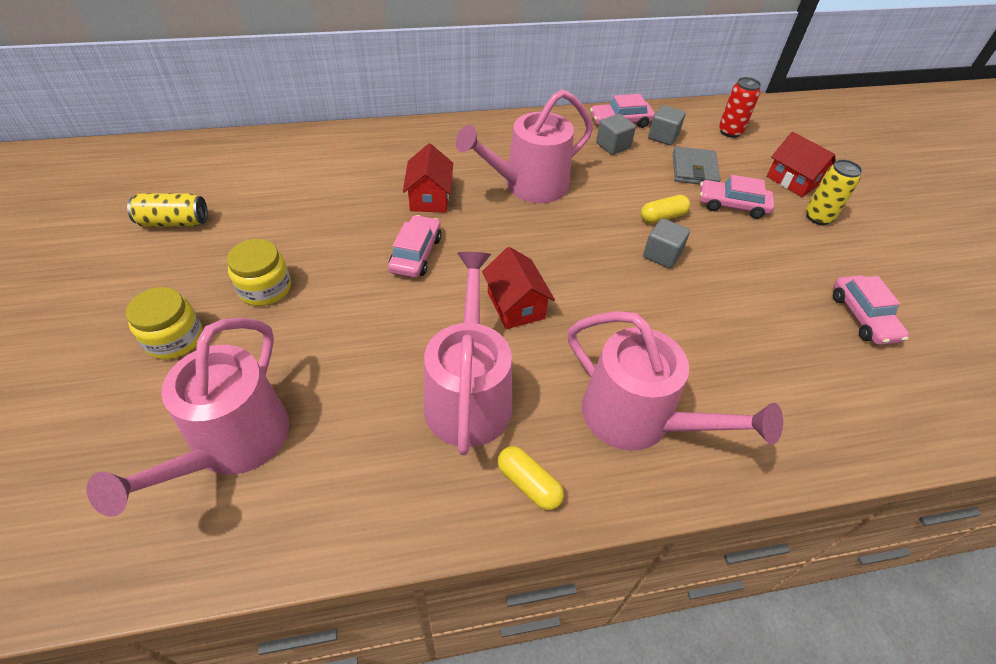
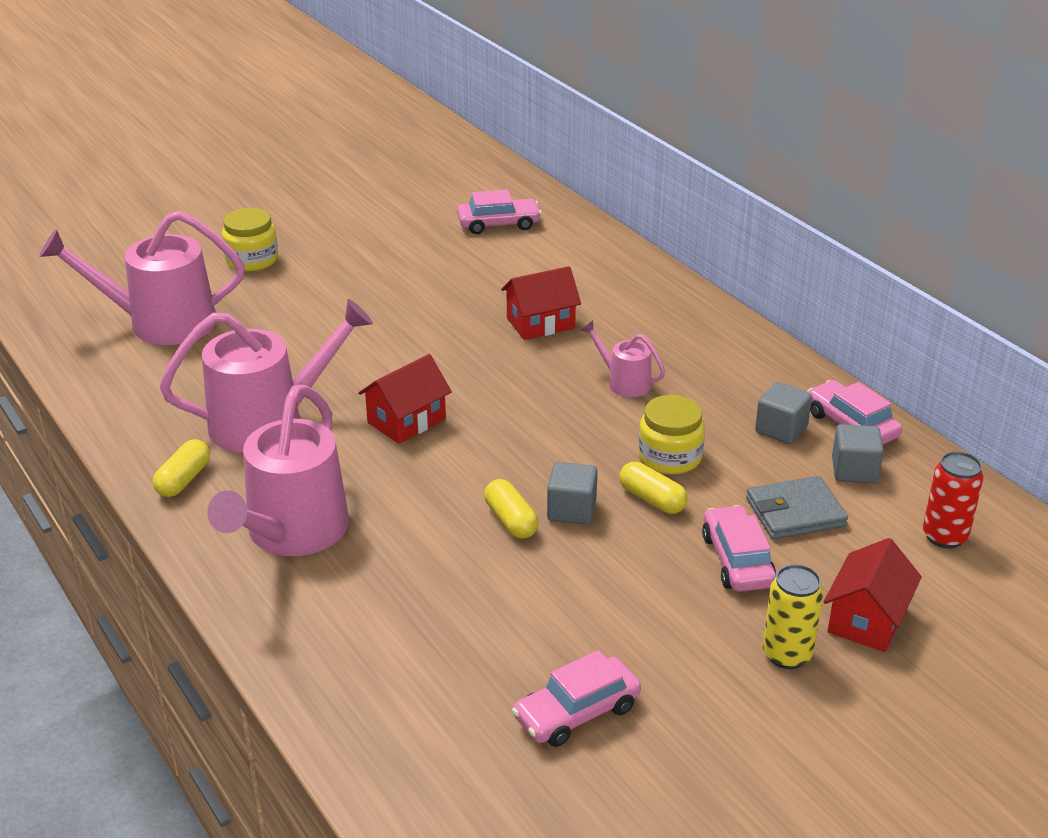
camera: 70 degrees right, 15 degrees down
yellow can [127,193,208,227] -> none
yellow jar [227,239,291,306] -> yellow jar moved to [638,395,705,474]
pink car [388,215,441,278] -> pink car moved to [457,189,542,234]
pink watering can [456,89,593,203] -> pink watering can [581,321,665,397], size x0.48
none -> yellow capsule [484,479,538,539]

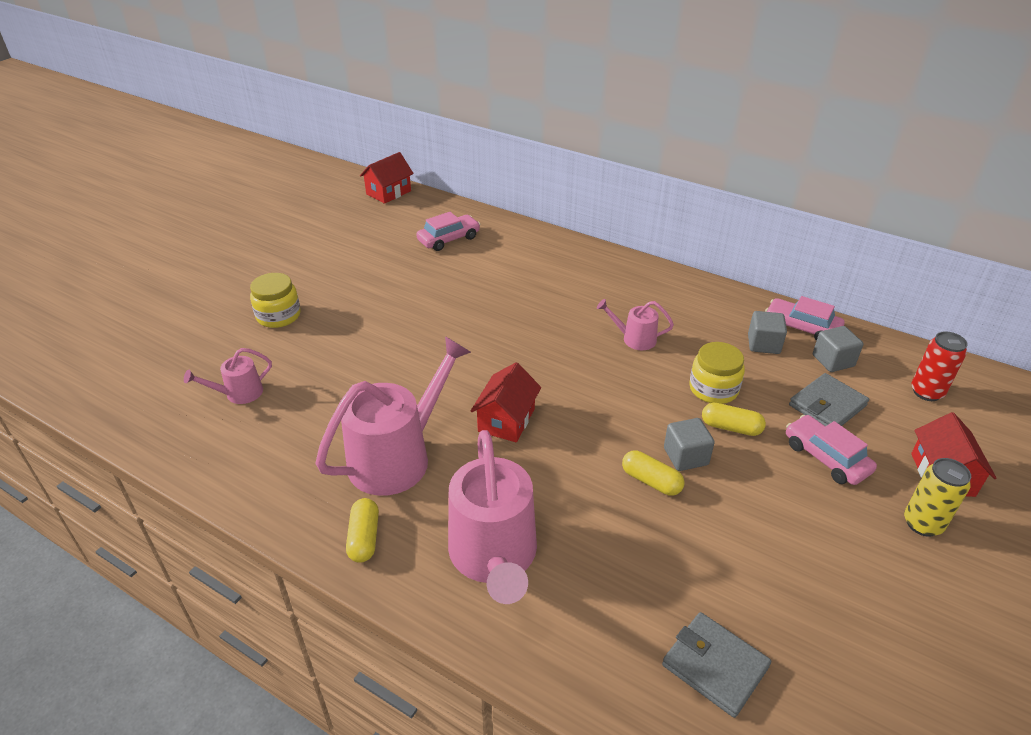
camera: 25 degrees left, 5 degrees up
pink watering can [39,211,245,345] -> pink watering can [184,348,272,404], size x0.48
red house [501,266,581,340] -> red house moved to [360,152,414,204]
pink car [512,650,641,747] -> none
none -> grey wallet [662,612,771,718]

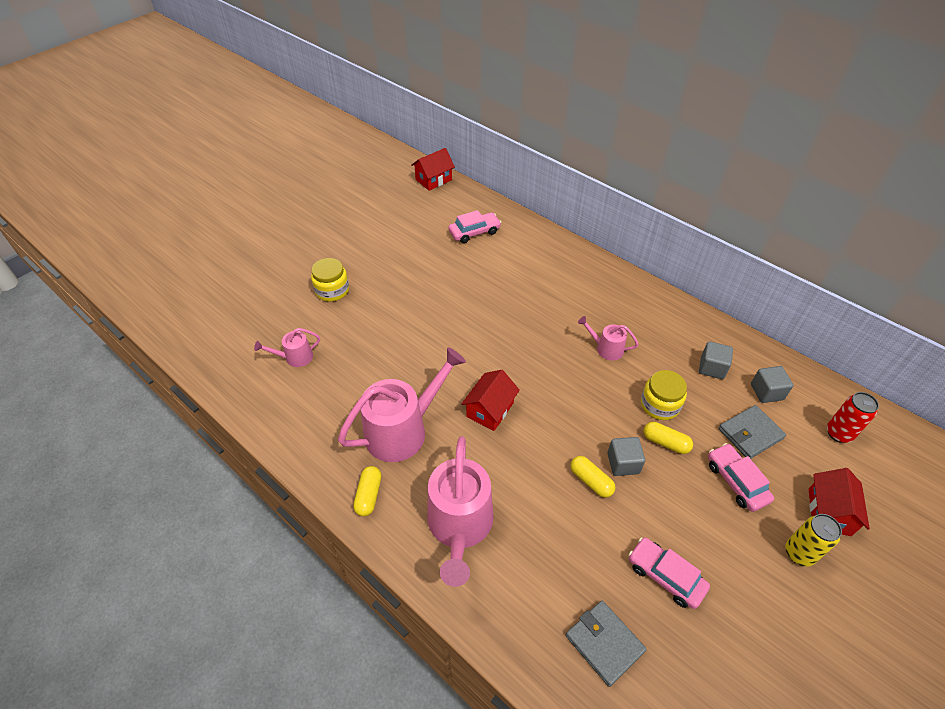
camera: 10 degrees right, 10 degrees up
pink car [765,296,844,341] -> pink car moved to [629,537,710,609]

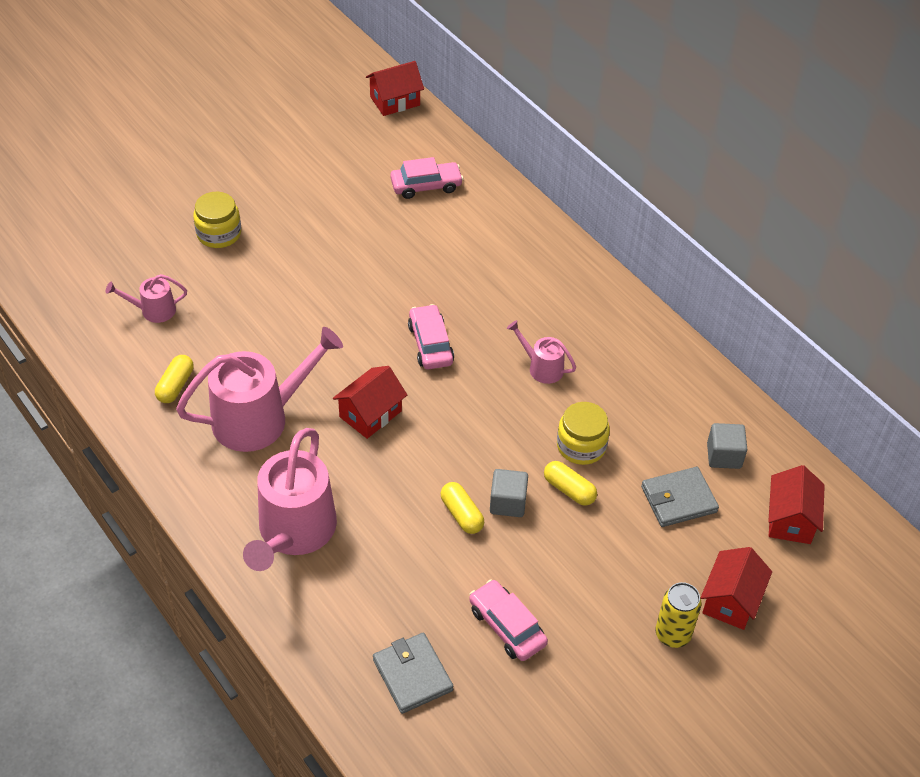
camera: 10 degrees right, 0 degrees up
yellow capsule [353,466,381,516] -> yellow capsule moved to [155,355,194,403]
grey cube [699,341,733,379] -> none
pink car [708,443,774,512] -> pink car moved to [408,304,454,369]
red can [827,392,879,443] -> red house [768,465,825,544]

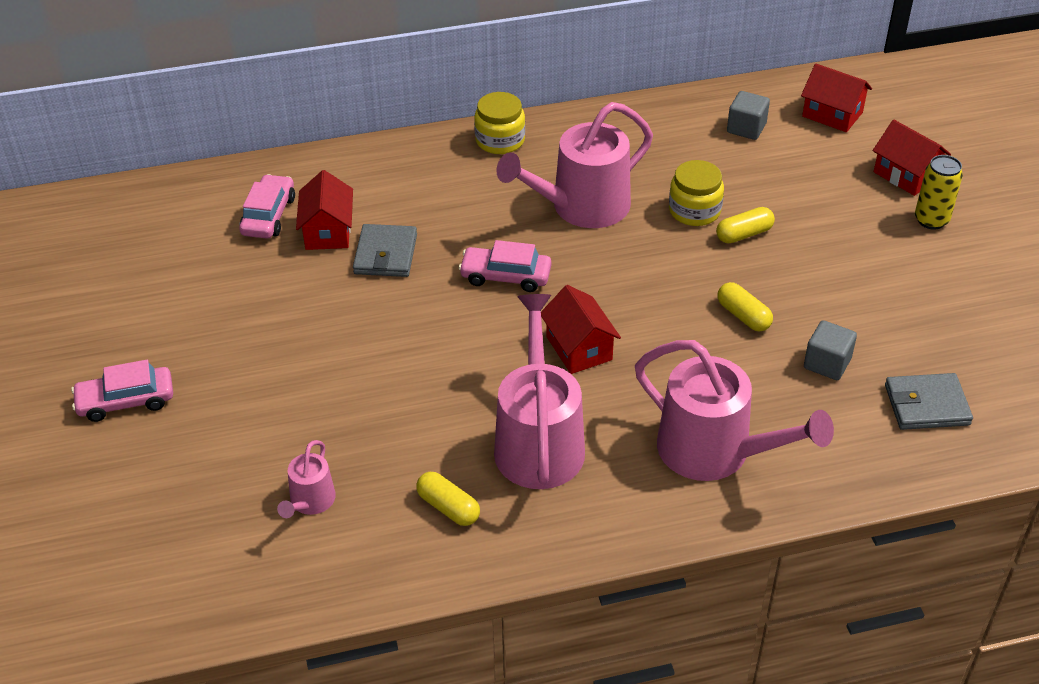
camera: 65 degrees left, 5 degrees down
yellow jar [193,192,241,248] -> yellow jar moved to [474,92,525,154]
red house [366,61,424,116] -> red house moved to [296,170,353,250]
yellow capsule [441,482,484,534] -> yellow capsule turned 60 degrees clockwise [718,282,773,332]
pink car [469,579,548,661] -> pink car moved to [71,360,173,422]
grey cube [490,469,528,517] -> grey cube moved to [804,320,857,380]
pink watering can [507,320,576,384] -> pink watering can [496,102,653,228], size x2.06
grey wallet [641,467,719,527] -> grey wallet moved to [353,224,417,277]

